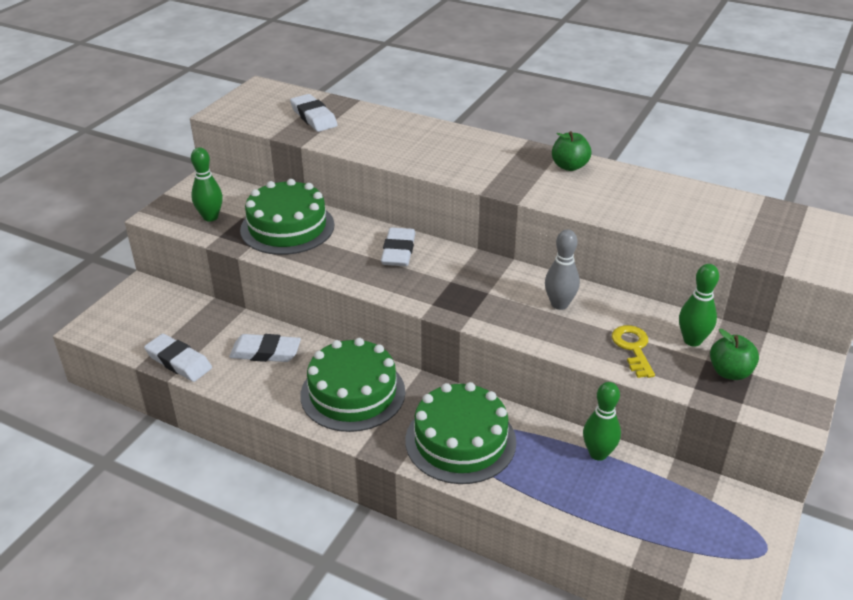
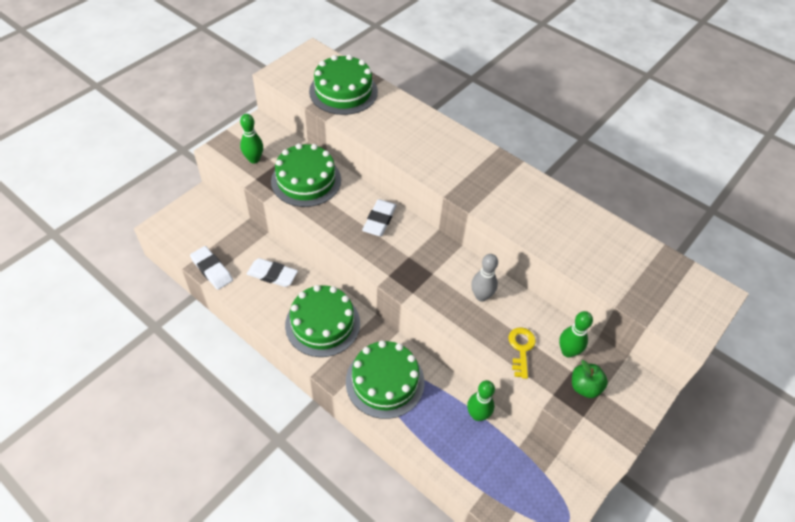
camera: 10 degrees right, 15 degrees up
white eraser [290,94,338,132] -> green cake [309,54,378,115]
green apple [552,131,591,171] -> none

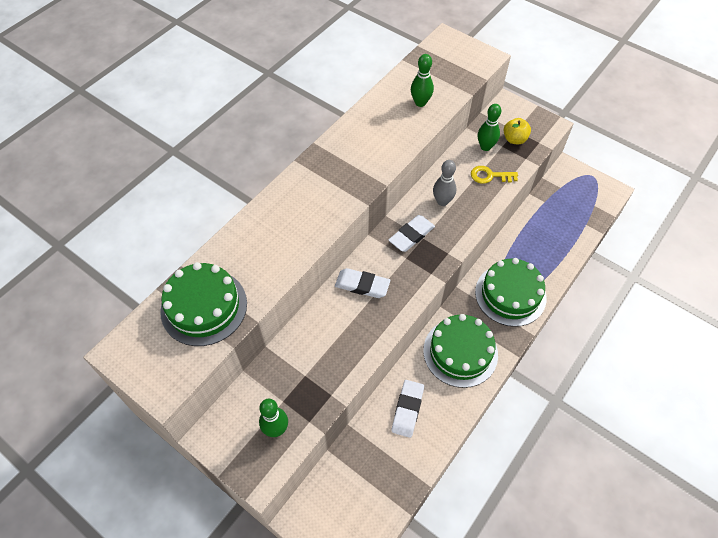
camera: 90 degrees left, 5 degrees up
white eraser [190,246,233,290] -> white eraser moved to [389,215,435,252]
green cake [271,143,341,207] -> none
green bowling pin [467,380,495,421] -> green bowling pin moved to [411,54,434,107]
green apple [572,360,608,398] -> yellow apple [504,118,531,144]

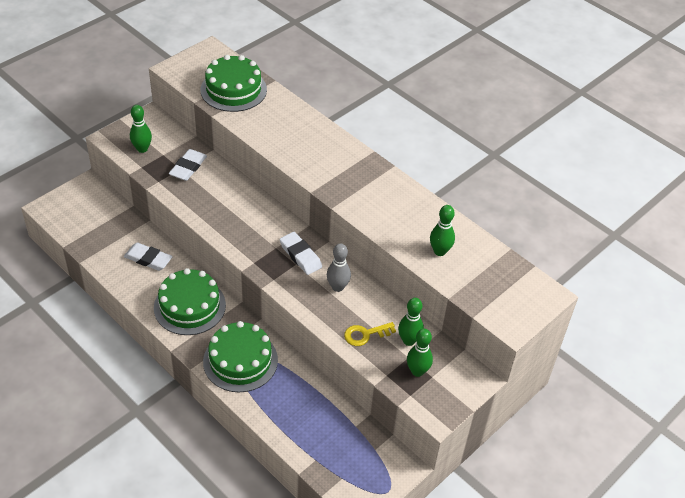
camera: 95 degrees right, 10 degrees down
white eraser [335,268,390,298] -> white eraser moved to [169,149,207,181]
yellow key [471,166,518,184] -> yellow key turned 120 degrees counterclockwise [344,322,396,346]
yellow apple [504,118,531,144] -> green bowling pin [407,329,433,377]

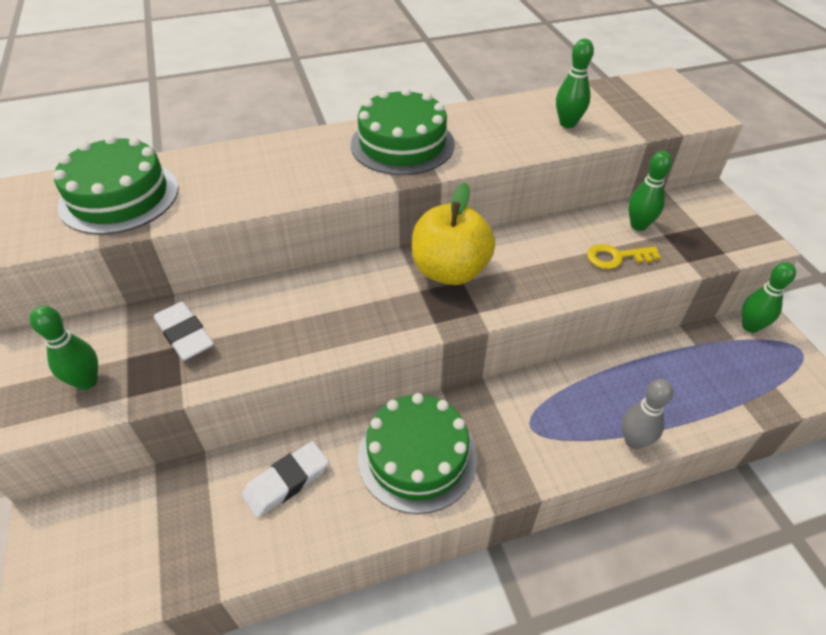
camera: 60 degrees left, 0 degrees up
green cake [203,321,278,392] -> green cake moved to [351,88,455,175]
white eraser [279,232,322,275] -> yellow apple [412,182,495,285]
grey bowling pin [327,243,351,292] -> grey bowling pin moved to [622,379,673,449]
yellow key [344,322,396,346] -> yellow key turned 75 degrees clockwise [587,244,661,269]
green bowling pin [407,329,433,377] -> green bowling pin moved to [742,262,796,333]

